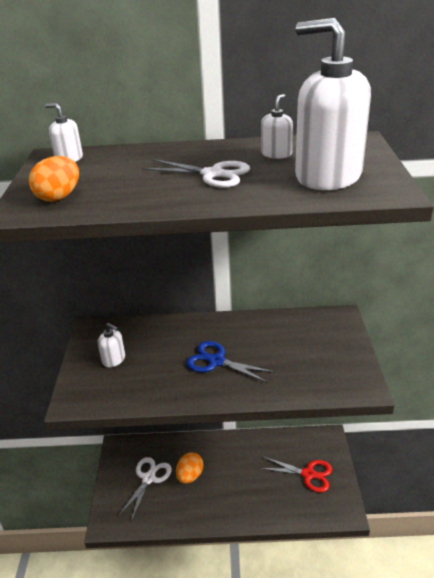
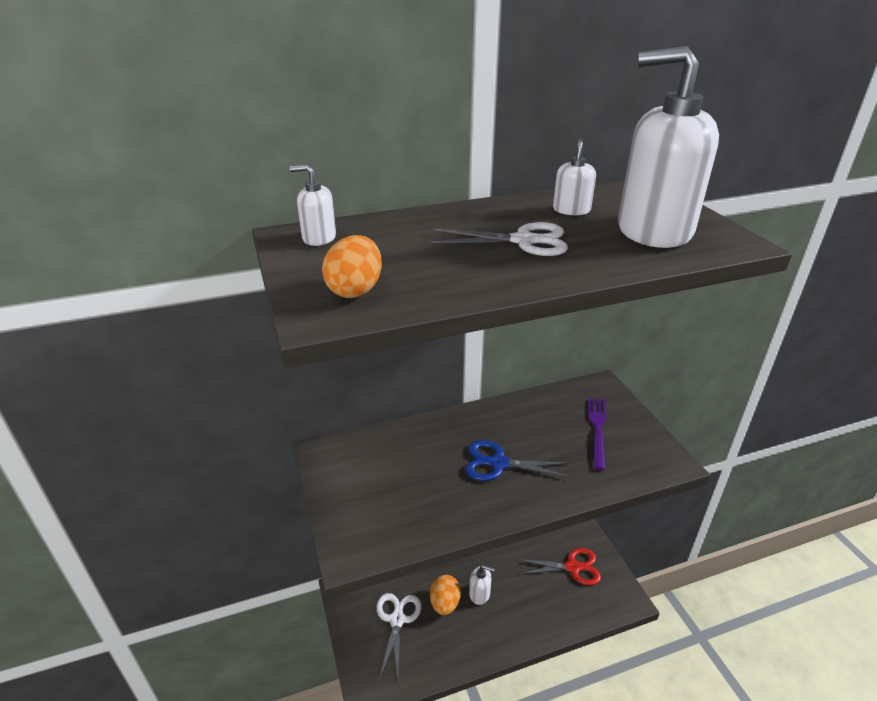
camera: 20 degrees left, 0 degrees up
white soap dispenser [98,323,125,367] -> white soap dispenser moved to [469,565,495,605]
none -> purple fork [588,397,606,470]

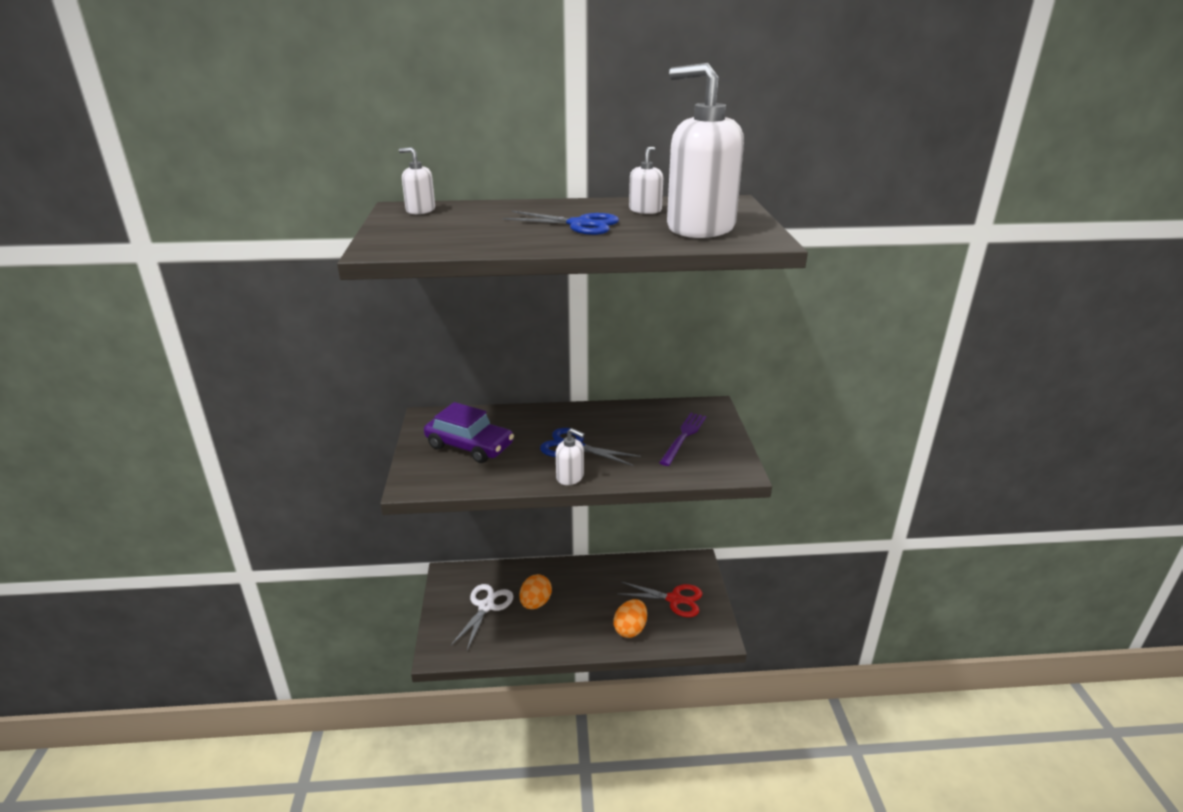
camera: 15 degrees right, 5 degrees down
orange egg [322,235,382,298] -> orange egg moved to [614,599,647,638]
white scissors [431,222,568,256] -> blue scissors [503,211,619,235]
white soap dispenser [469,565,495,605] -> white soap dispenser moved to [556,428,584,485]
none -> purple car [424,402,514,463]

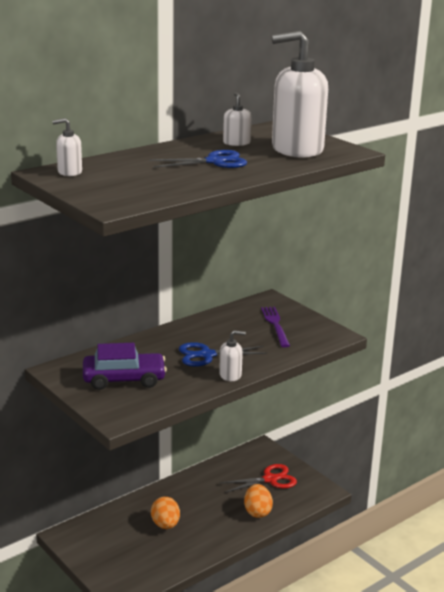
camera: 35 degrees left, 5 degrees down
white scissors [451,584,513,650] -> none

